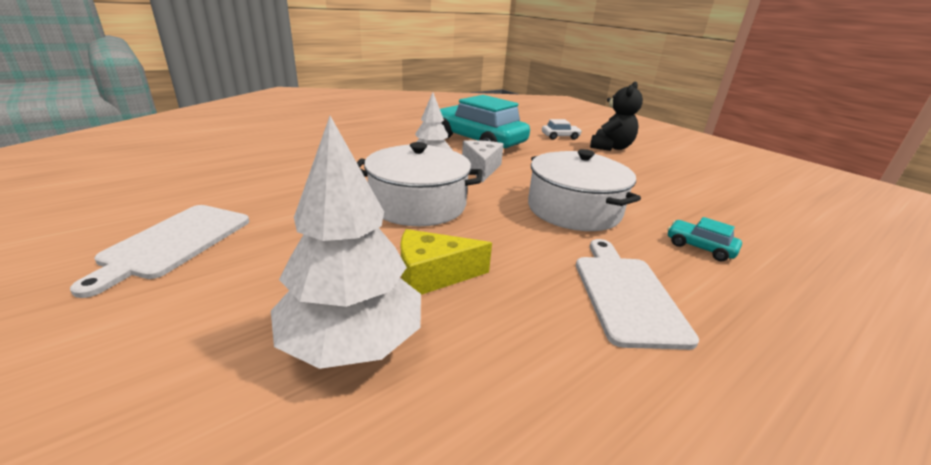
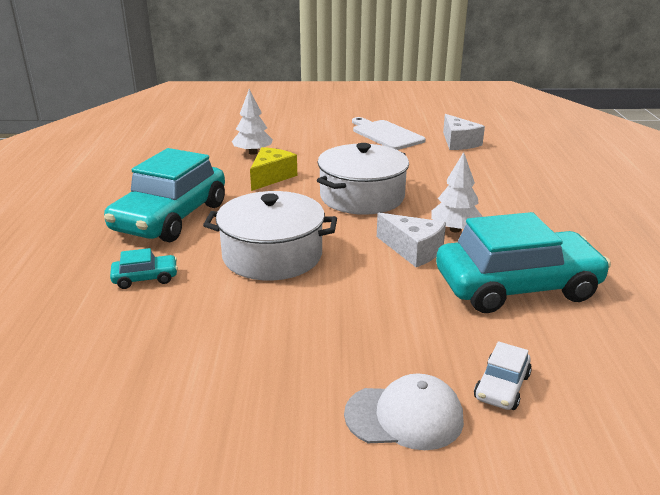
camera: 130 degrees right, 0 degrees up
white tree [271,116,421,369] -> white tree [232,89,273,155], size x0.62
white cutting board [576,239,699,350] -> turquoise car [104,148,225,242]
black teddy bear [590,81,643,151] -> white cap [344,373,464,450]
none -> white cheese [443,114,485,150]

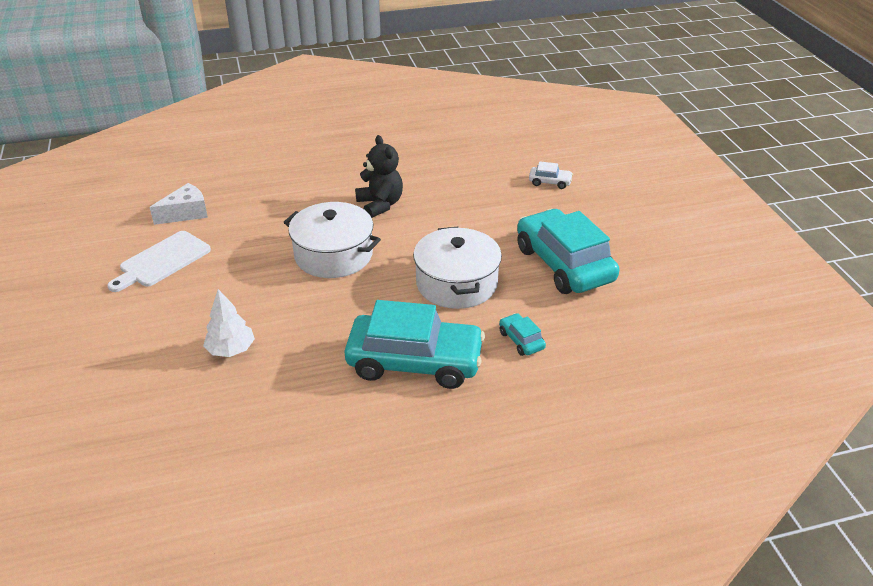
camera: 105 degrees left, 10 degrees up
yellow cheese [250,147,297,191] -> none
white cap [344,373,464,450] -> none
white cheese [377,213,446,267] -> none
white tree [431,152,483,232] -> black teddy bear [355,135,403,218]
turquoise car [436,212,611,313] -> turquoise car moved to [517,209,619,294]

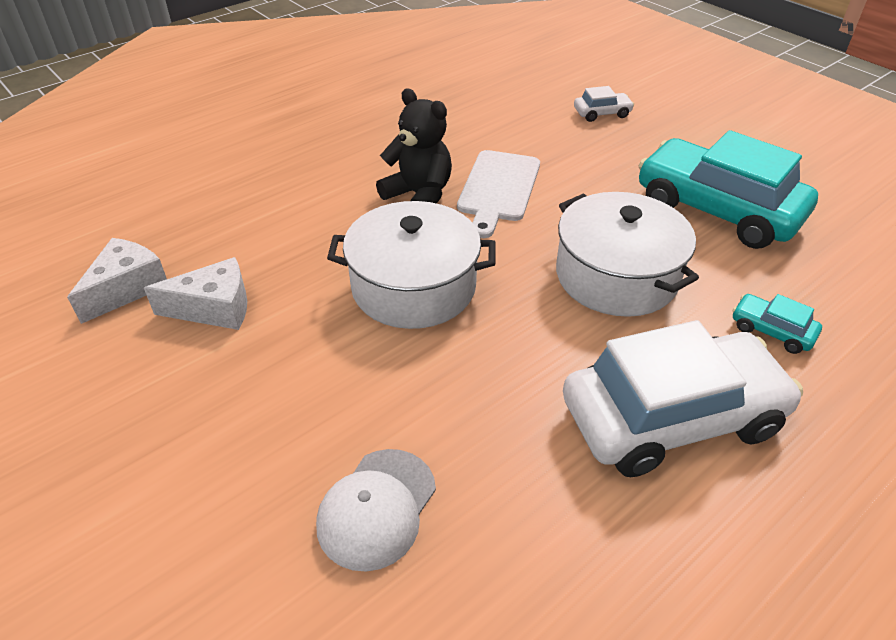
camera: 25 degrees left, 5 degrees up
white cutting board [107,231,211,292] -> white cutting board moved to [457,150,540,238]
white tree [203,289,255,357] -> white cap [316,449,436,572]
turquoise car [344,300,485,389] -> white car [563,320,803,477]
none -> white cheese [144,257,247,330]

